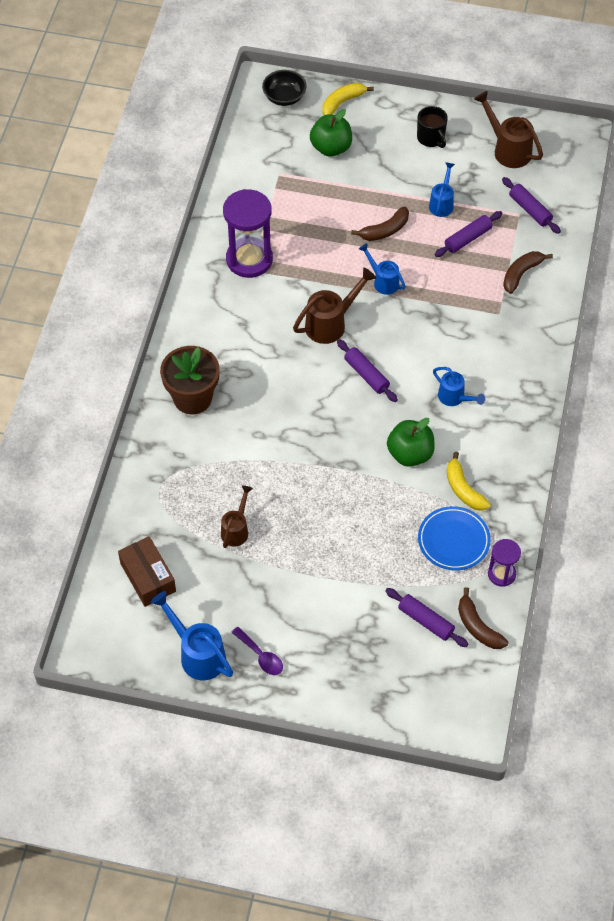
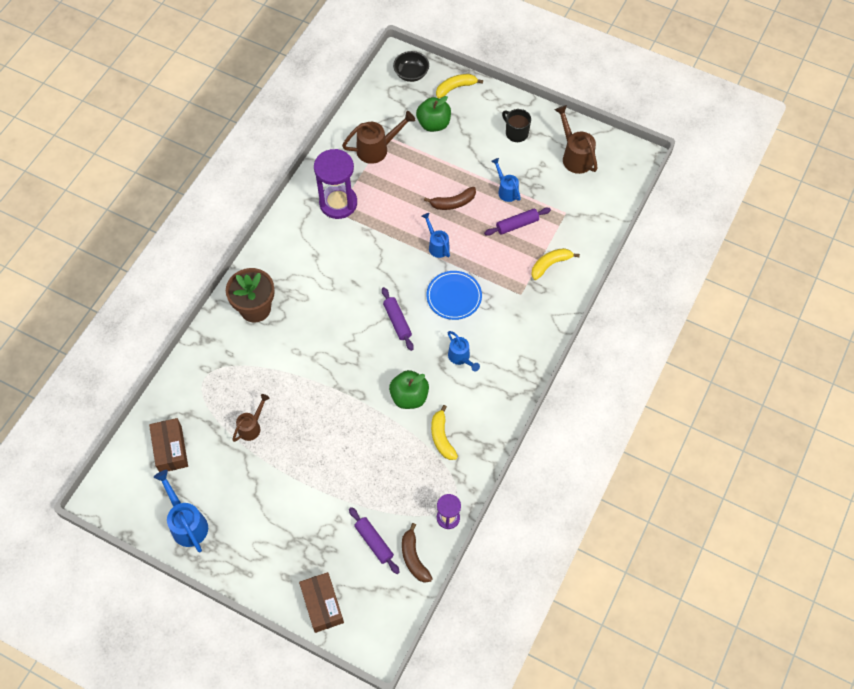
camera: 15 degrees right, 5 degrees up
purple spoon [231,627,283,675] -> none
brown watering can [293,268,376,344] -> brown watering can moved to [342,111,416,164]
black mug [417,106,448,148] -> black mug turned 150 degrees clockwise [502,109,531,142]
blue plate [418,506,491,570] -> blue plate moved to [426,271,482,320]
blue watering can [429,162,455,217] -> blue watering can turned 60 degrees counterclockwise [491,158,521,202]
purple rolling pin [502,177,561,234] -> none
brown banana [503,251,553,294] -> yellow banana [531,248,580,280]
none -> brown box [299,572,344,633]

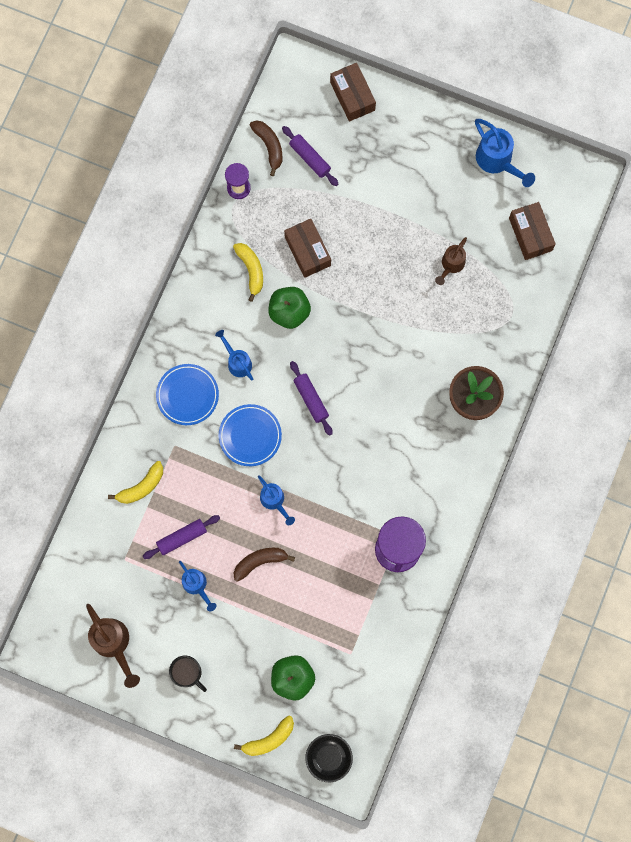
camera: 175 degrees right, 15 degrees up
brown watering can [342,111,416,164] -> none
none -> blue plate [156,364,219,425]
none -> brown box [284,219,331,278]

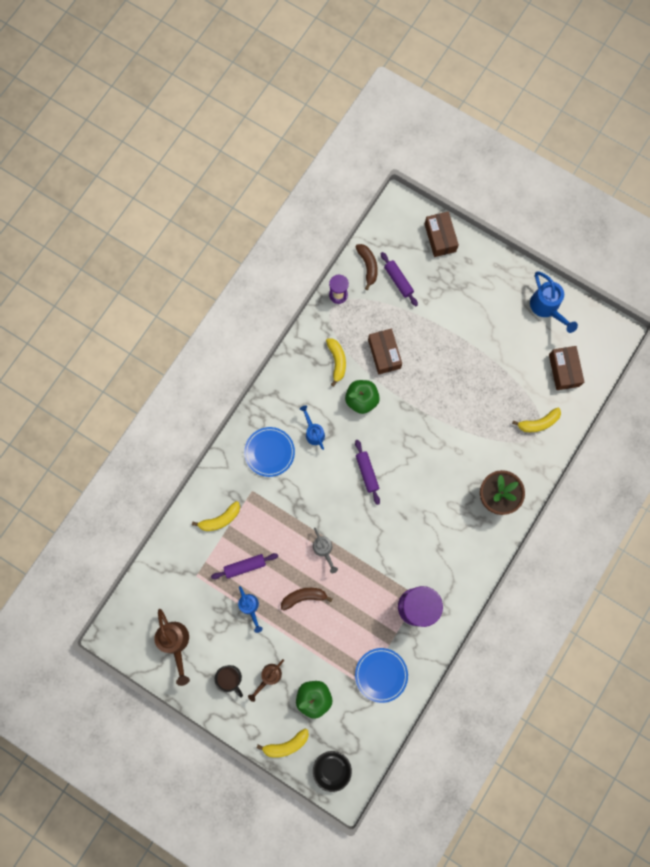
camera: 10 degrees right, 0 degrees up
blue plate [219,404,282,466] -> blue plate moved to [355,648,408,703]
blue watering can [258,475,295,525] -> grey watering can [313,528,338,573]
brown watering can [435,237,467,285] -> brown watering can moved to [248,659,284,702]
none -> yellow banana [512,408,561,432]

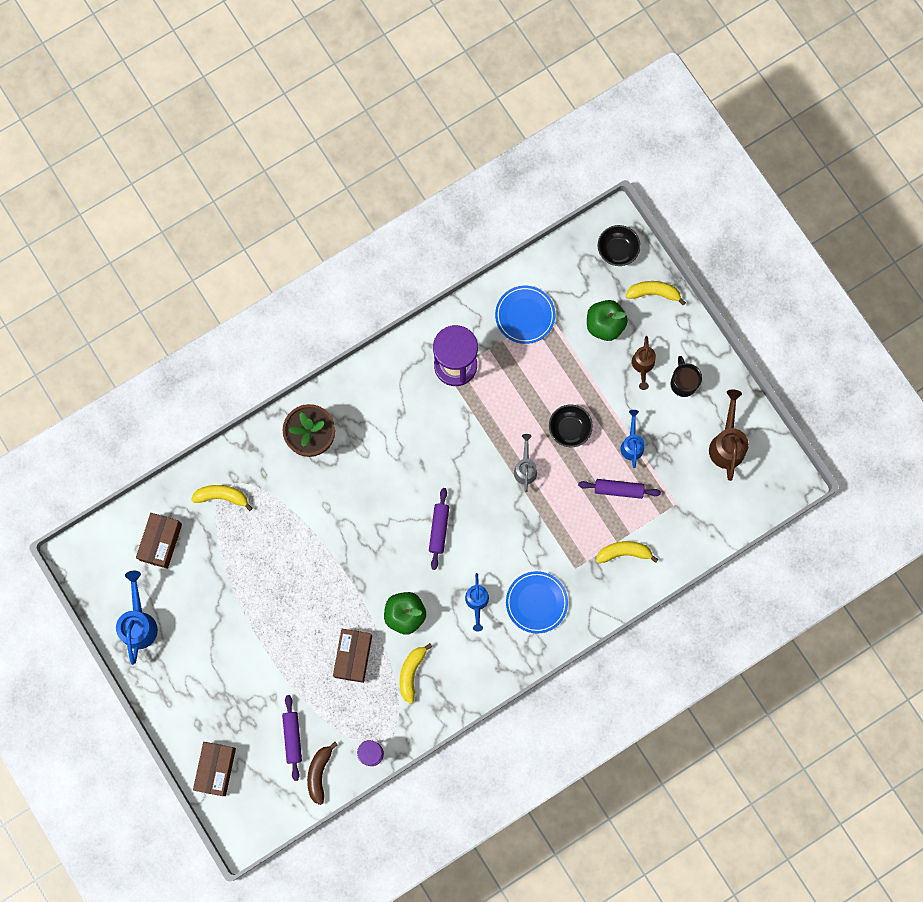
camera: 155 degrees left, 0 degrees up
brown watering can [248,659,284,702] -> brown watering can turned 120 degrees clockwise [632,336,656,390]
brown banana [281,588,333,611] -> black bowl [549,405,593,447]

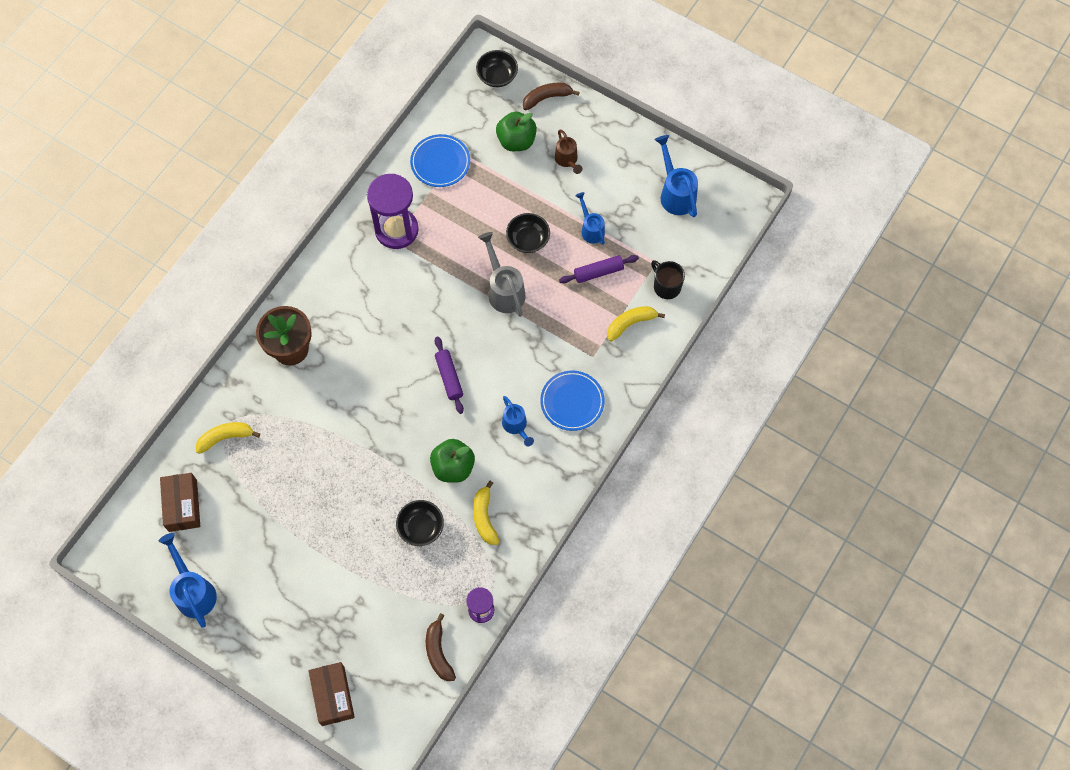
camera: 25 degrees left, 10 degrees down
purple rolling pin [282,695,302,781] -> none
brown box [333,629,372,683] -> black bowl [396,500,444,546]
grey watering can [514,434,537,492] -> grey watering can [478,232,526,317], size x1.55
yellow banana [626,281,686,305] -> brown banana [523,83,580,110]
black mug [670,356,702,397] -> black mug moved to [651,260,685,299]
brown watering can [709,390,749,481] -> blue watering can [655,135,698,217]

